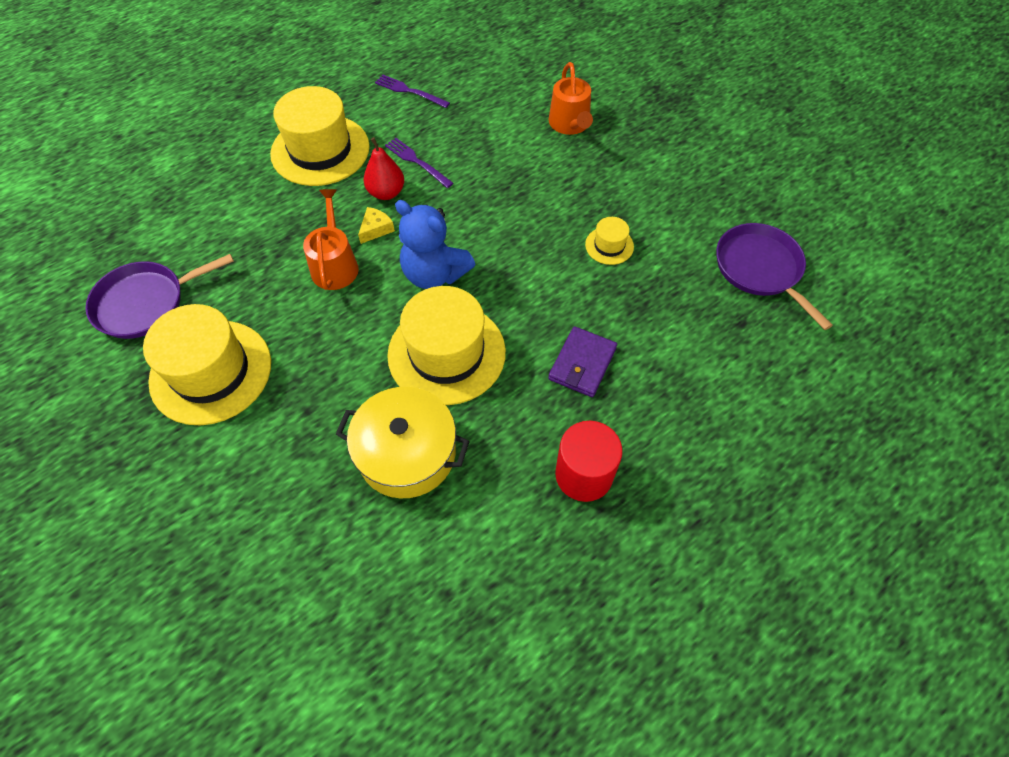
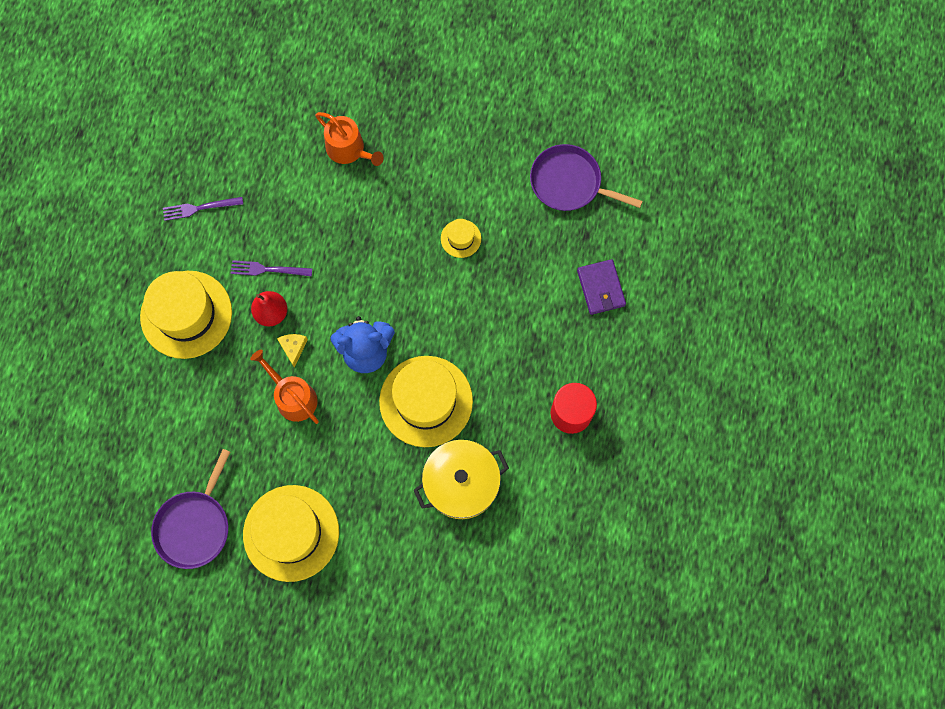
camera: 40 degrees left, 15 degrees up
purple wallet [548,326,617,397] -> purple wallet moved to [577,259,626,315]

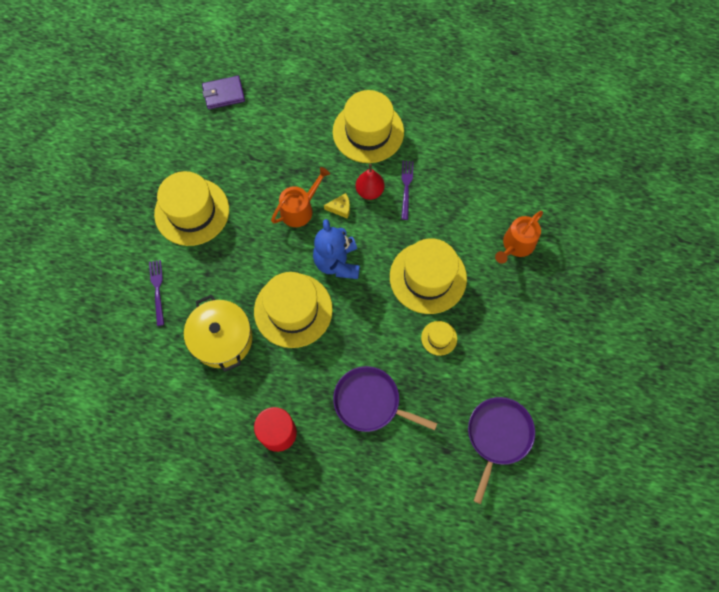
camera: 90 degrees right, 5 degrees down
purple pan [151,449,230,569] -> purple pan moved to [333,366,437,432]
purple fork [163,197,243,221] -> purple fork moved to [149,260,164,326]
purple wallet [577,259,626,315] -> purple wallet moved to [202,76,245,109]
none -> yellow hat [390,238,467,314]

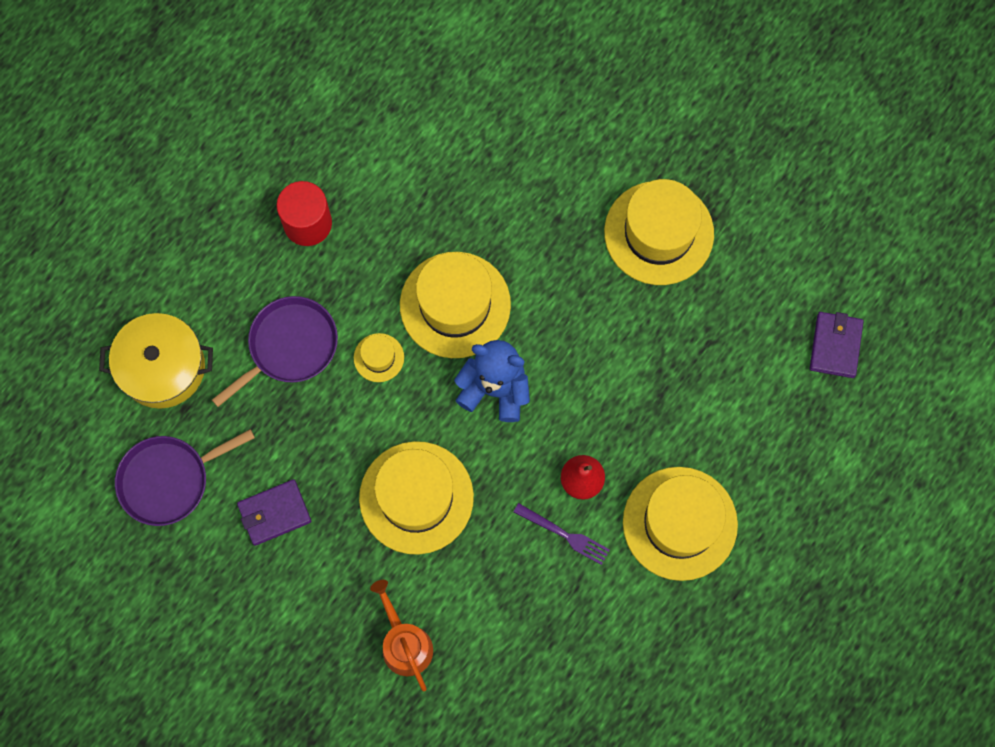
camera: 115 degrees right, 5 degrees up
purple fork [149,260,164,326] -> none
yellow pot [184,295,252,372] -> yellow pot moved to [99,313,213,409]
orange watering can [271,167,330,227] -> none
yellow cheese [324,193,350,219] -> none
yellow hat [421,321,457,356] -> yellow hat moved to [354,333,404,382]
purple pan [468,397,535,504] -> purple pan turned 105 degrees clockwise [115,429,255,526]
none -> purple wallet [237,479,311,546]

